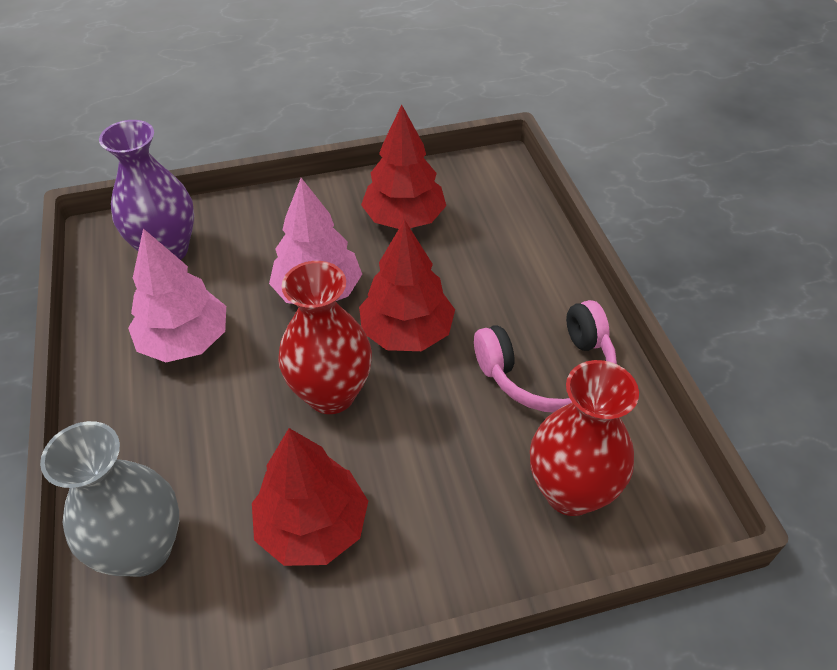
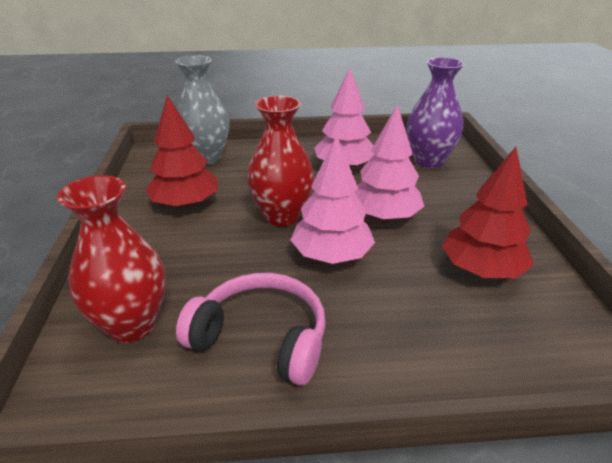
camera: 100 degrees right, 15 degrees down
red tree [359,219,455,351] -> pink tree [291,135,375,264]
pink headphones [474,300,617,412] -> pink headphones turned 120 degrees clockwise [176,273,326,385]

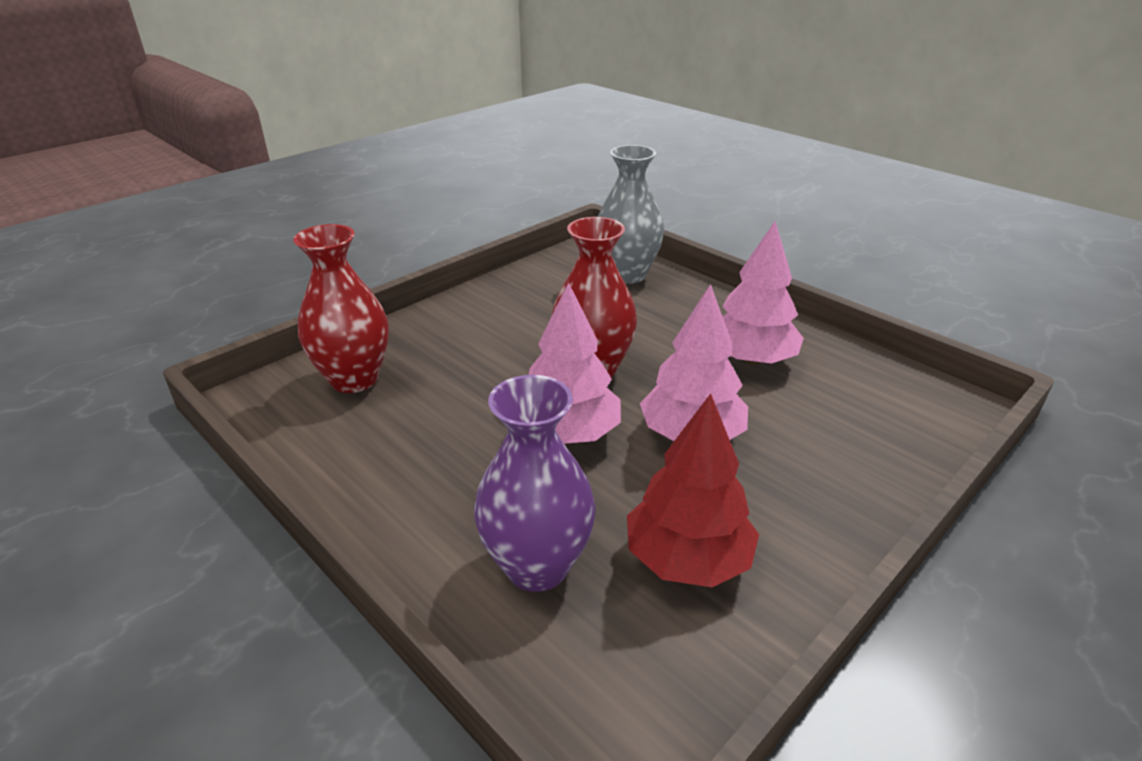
camera: 50 degrees right, 0 degrees up
red tree [146,95,218,208] -> none
pink headphones [176,273,326,385] -> none
purple vase [407,57,464,168] -> purple vase moved to [474,375,596,592]

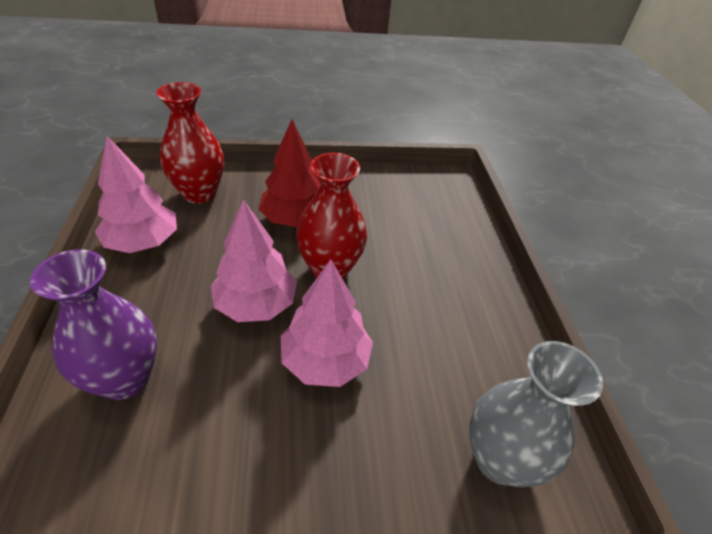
camera: 35 degrees right, 10 degrees up
grey vase [598,145,664,284] -> grey vase moved to [469,341,603,487]
red tree [627,394,759,587] -> red tree moved to [258,119,320,227]
pink tree [722,221,804,365] -> pink tree moved to [95,136,177,253]

